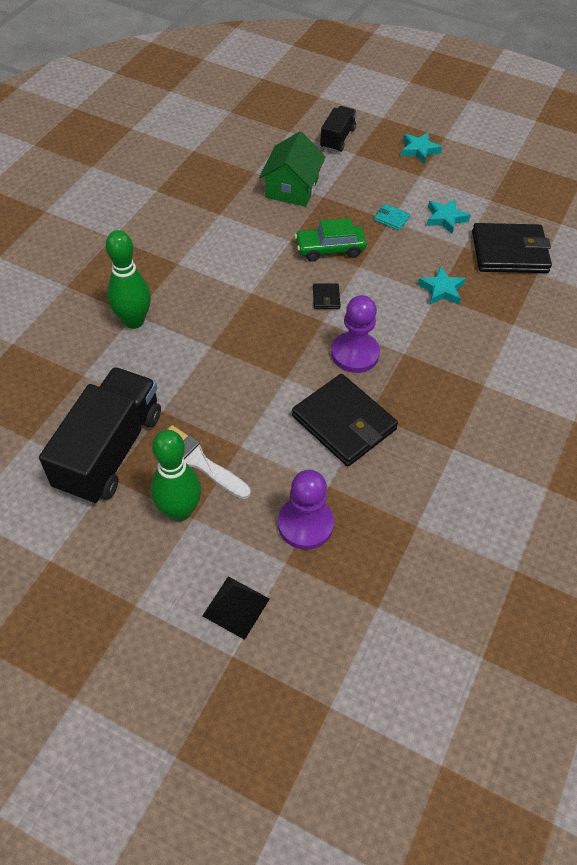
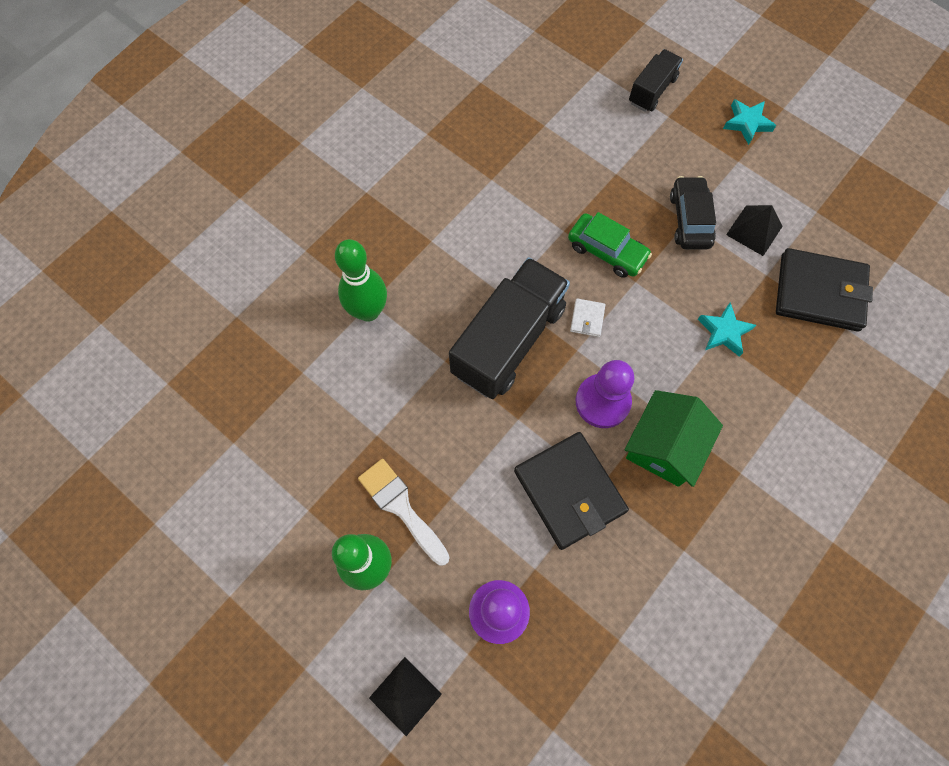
camera: 15 degrees right, 15 degrees up
black truck [39,367,161,504] -> black truck moved to [449,257,570,399]
green house [259,131,326,207] -> green house moved to [625,390,723,487]
green car [295,218,367,261] -> green car turned 150 degrees counterclockwise [568,212,652,278]
black wallet [313,283,341,309] -> white wallet [570,298,605,337]
turquoise wallet [374,204,410,230] -> black car [670,176,716,250]
turquoise star [426,199,471,234] -> black pyramid [726,205,783,256]

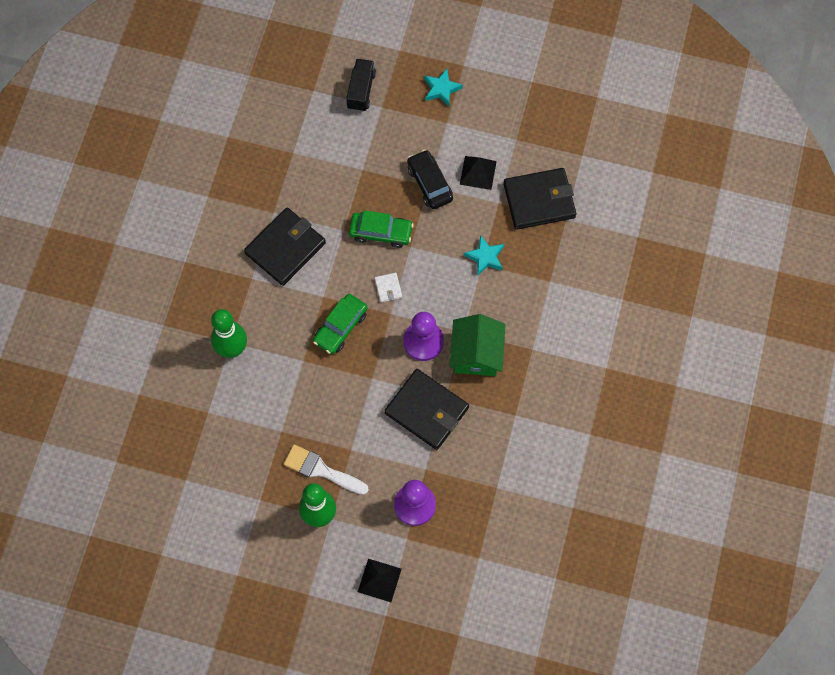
camera: 25 degrees left, 0 degrees up
black truck [449,257,570,399] -> green car [313,294,367,354]
none -> black wallet [244,207,326,286]

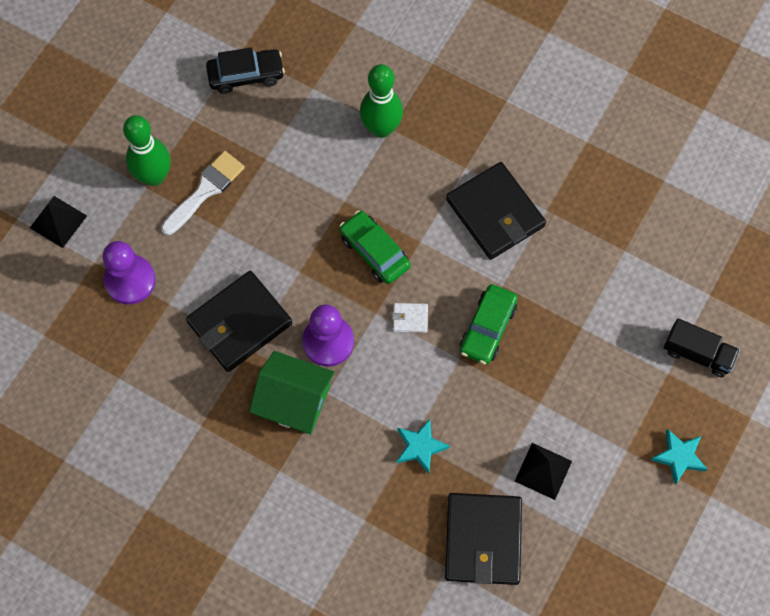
camera: 105 degrees right, 0 degrees up
black car [407,150,453,209] -> black car moved to [206,47,285,94]

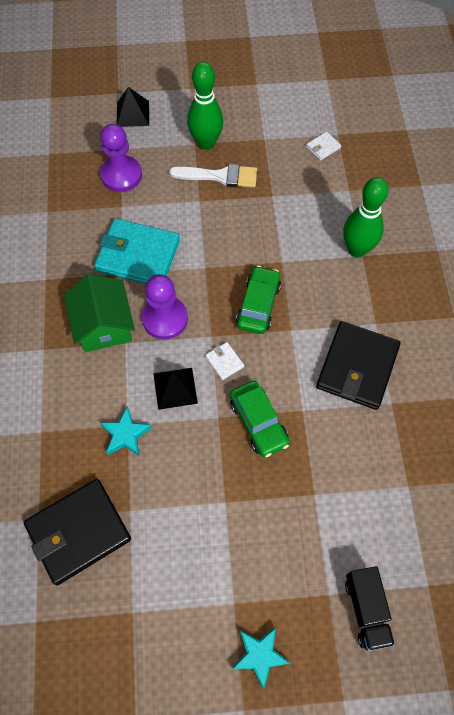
camera: 55 degrees right, 5 degrees down
black wallet [186,271,292,372] -> turquoise wallet [94,218,180,284]
black car [206,47,285,94] -> white wallet [306,132,341,161]
green car [460,284,518,364] -> green car turned 105 degrees counterclockwise [230,381,289,457]
black pyramid [515,443,572,500] -> black pyramid moved to [153,368,198,410]

